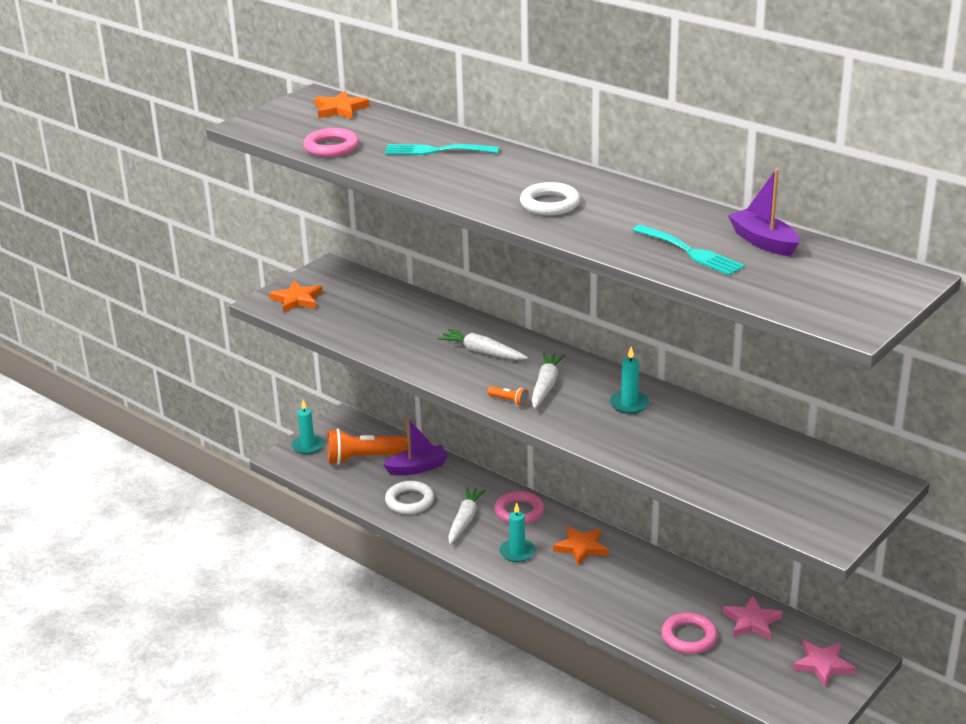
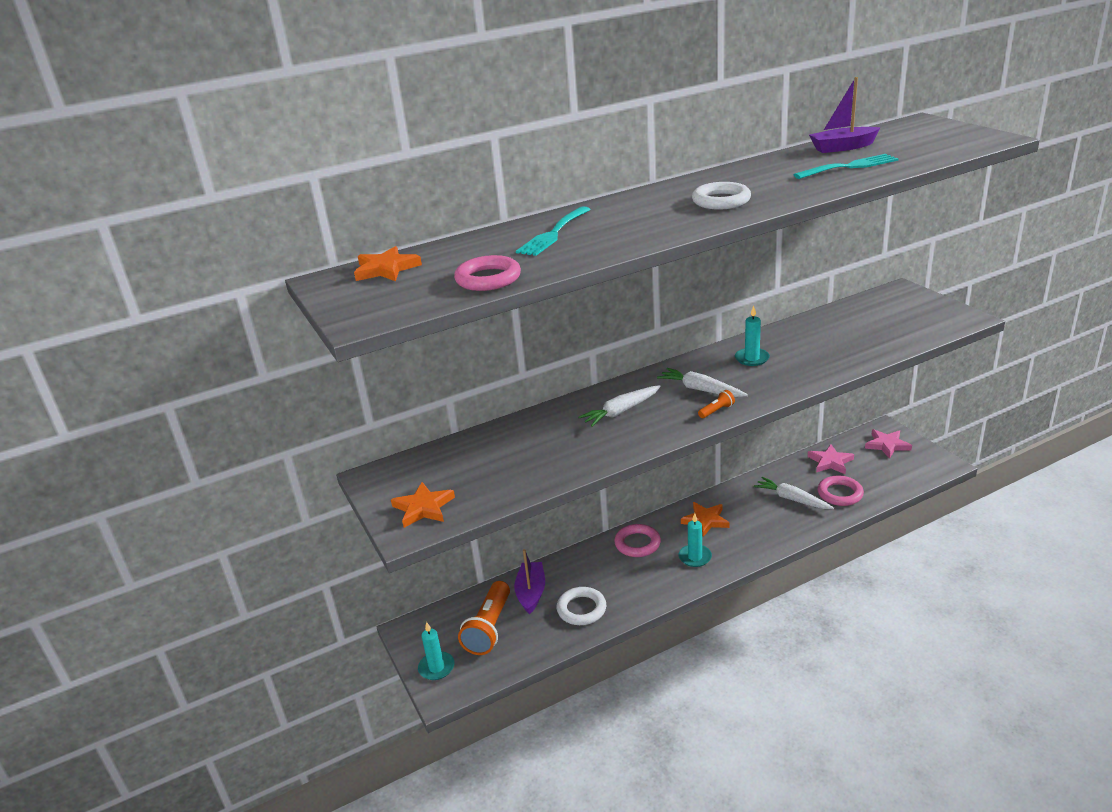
camera: 65 degrees left, 0 degrees up
white carrot [448,487,487,544] -> white carrot moved to [754,477,834,509]

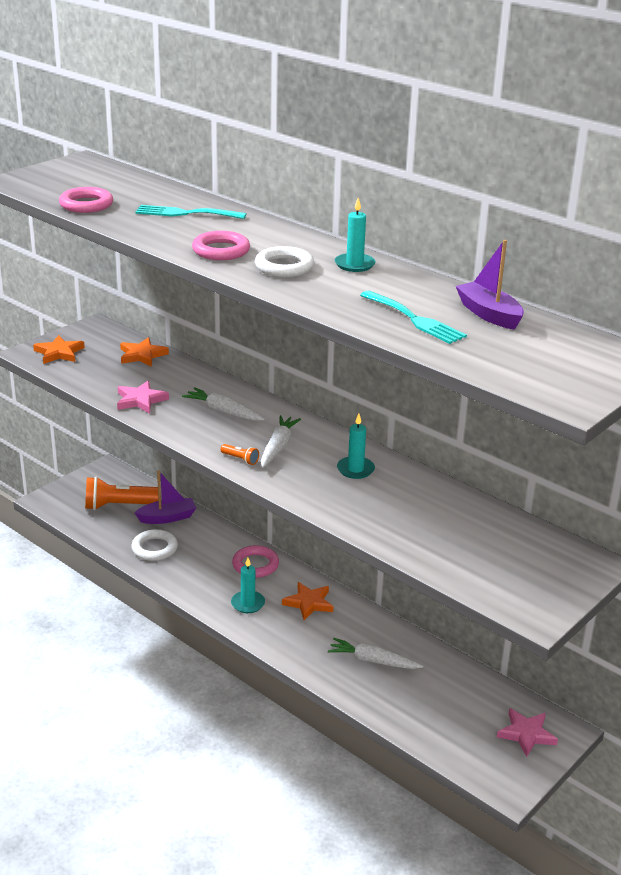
camera: 65 degrees right, 0 degrees up
orange star [354,246,422,281] -> orange star moved to [120,337,169,367]
turquoise candle [418,622,454,680] -> turquoise candle moved to [335,198,376,272]
white carrot [754,477,834,509] -> white carrot turned 90 degrees counterclockwise [328,638,423,669]
pink star [808,444,854,474] -> pink star moved to [117,381,169,413]
pink ring [818,476,864,506] -> pink ring moved to [192,231,250,260]

